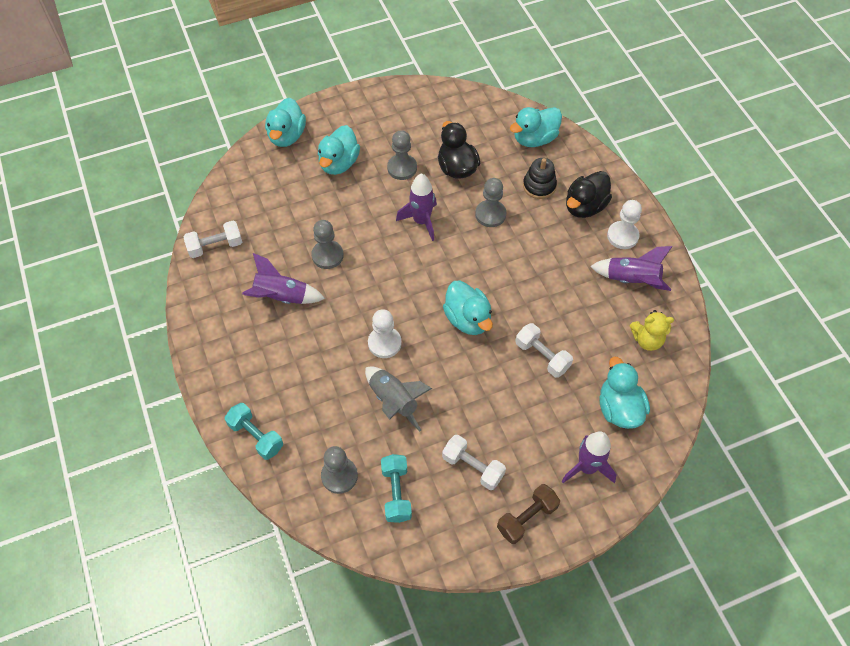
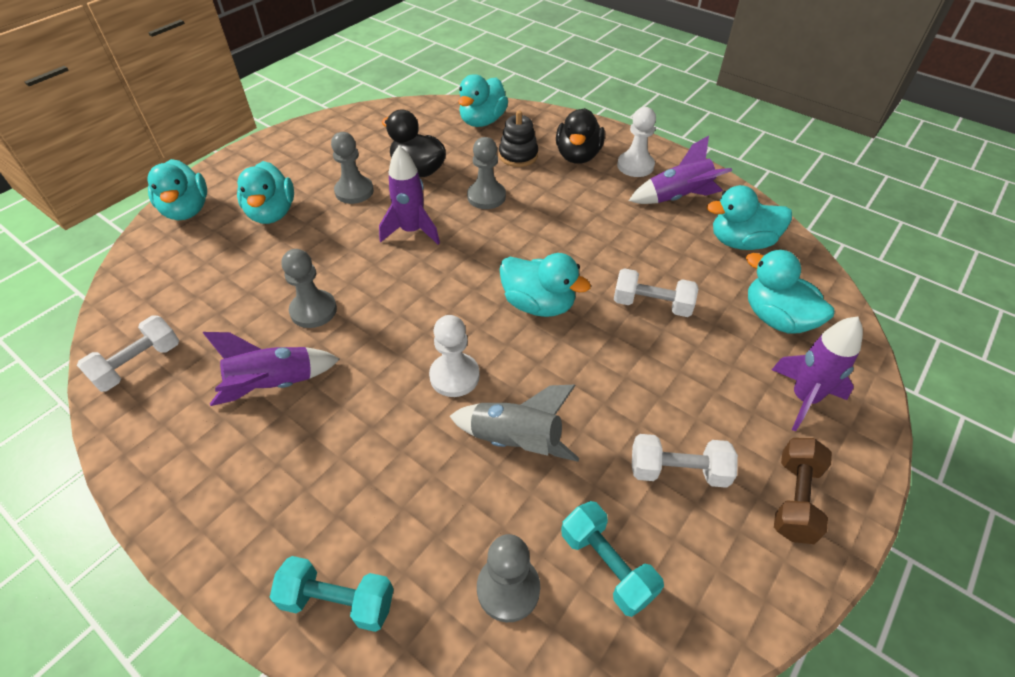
camera: 30 degrees left, 10 degrees down
yellow teddy bear [630,310,674,351] -> turquoise duck [707,185,792,250]

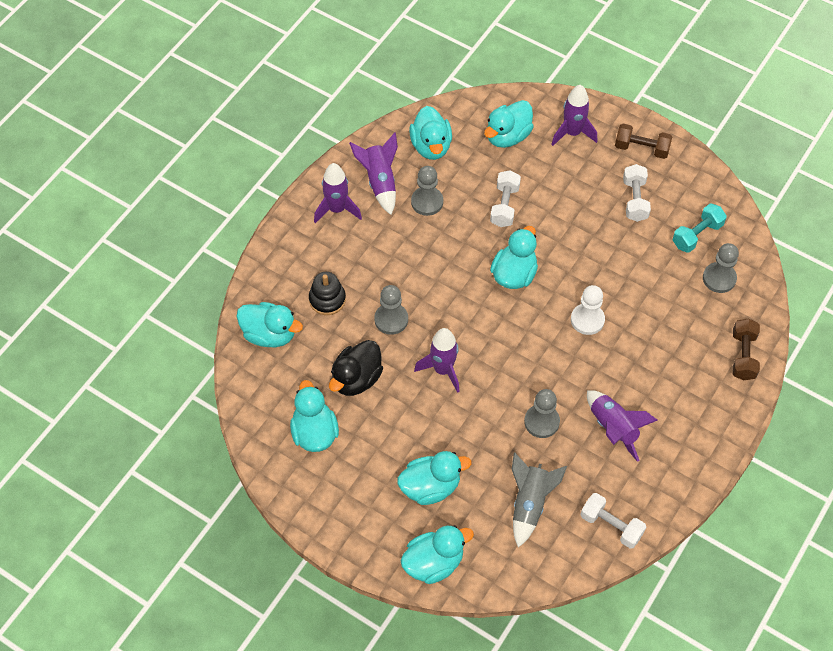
camera: 95 degrees left, 10 degrees up
turquoise dumbbell [269,556,394,632] -> brown dumbbell [733,319,760,380]
grey pawn [331,132,374,204] -> grey pawn moved to [411,166,443,216]
grey rocket [450,385,579,462] -> grey rocket moved to [512,452,567,547]
black duck [556,108,605,164] -> none
white pawn [617,107,656,177] -> purple rocket [314,163,362,223]
none -> turquoise duck [290,380,339,452]

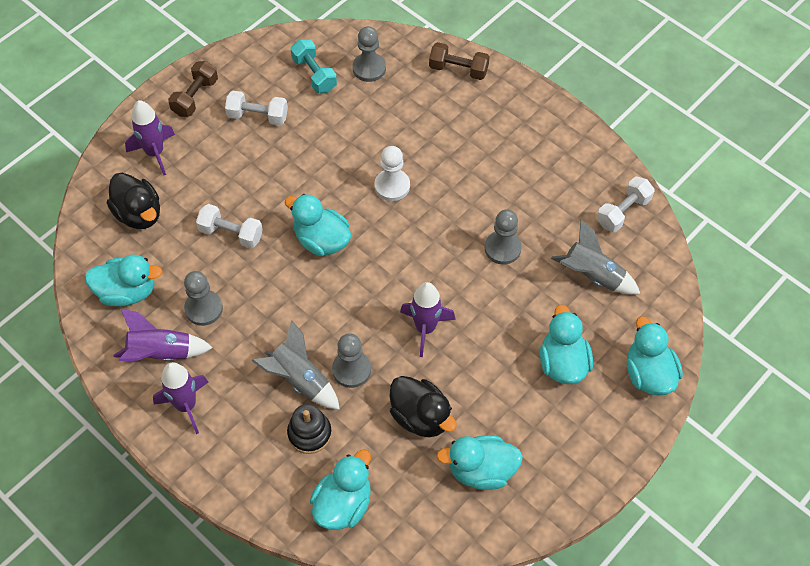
camera: 80 degrees left, 0 degrees up
turquoise duck [484,100,534,148] -> black duck [107,173,160,229]
purple rocket [587,390,658,462] -> none
none -> grey rocket [252,320,340,410]

